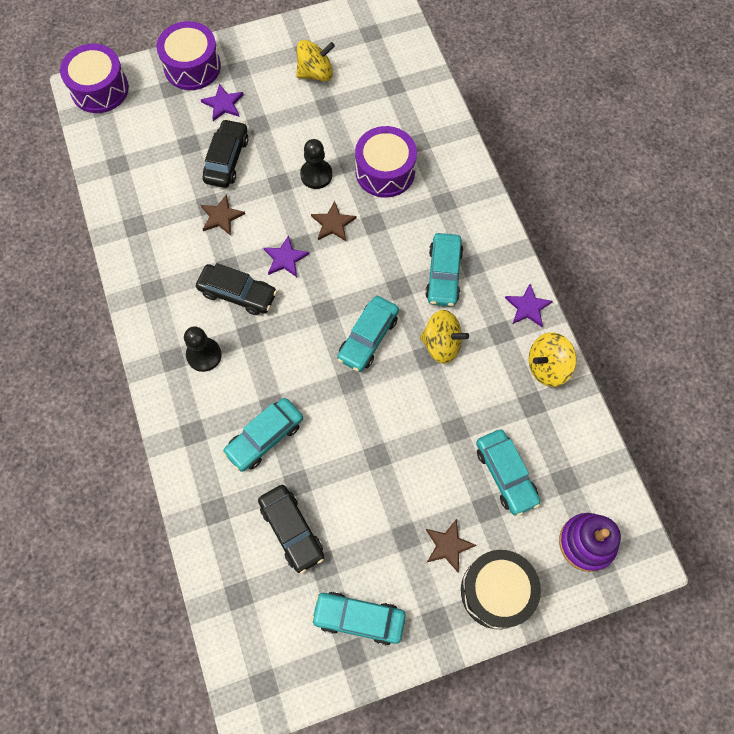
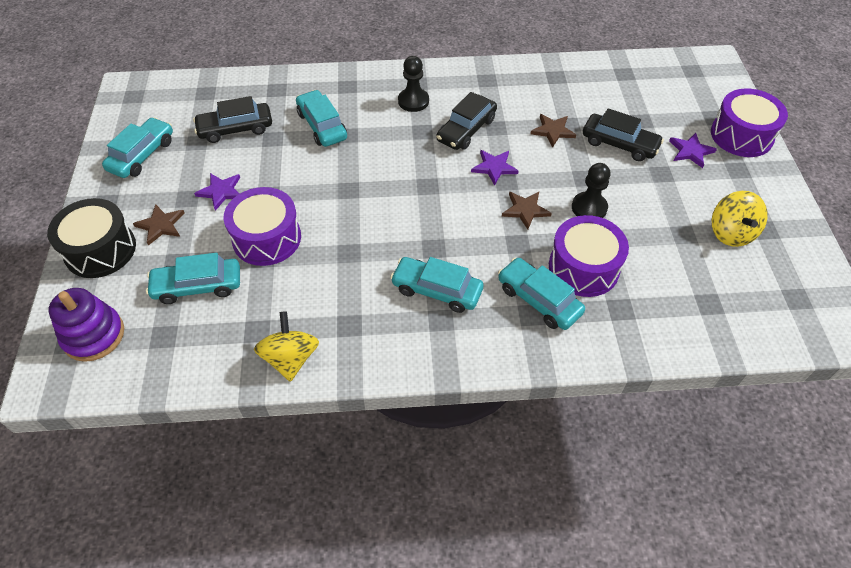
camera: 105 degrees right, 15 degrees down
purple drum [60,44,129,113] -> purple drum moved to [223,187,301,266]
turquoise car [337,296,399,372] -> turquoise car moved to [498,257,585,330]
yellow spinning top [420,310,469,364] -> none
purple star [505,284,553,327] -> purple star moved to [194,173,240,211]

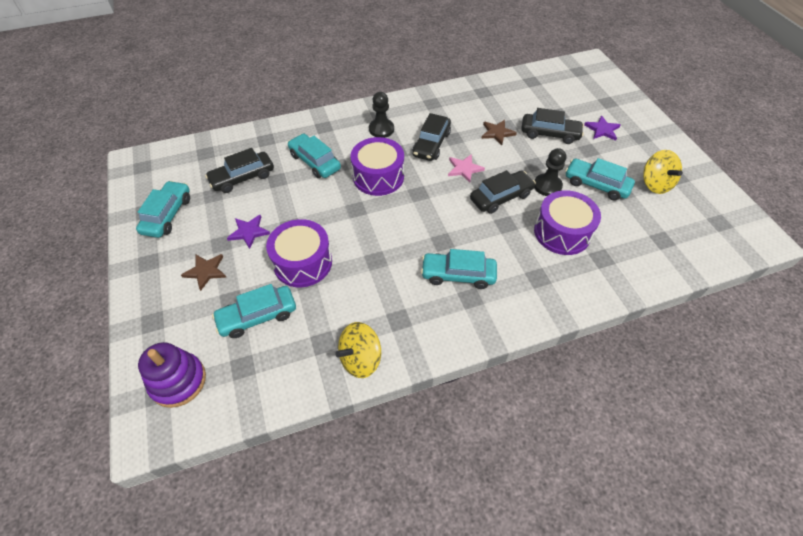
camera: 15 degrees left, 0 degrees up
black drum [47,198,136,278] -> none
yellow spinning top [254,311,319,382] -> yellow spinning top turned 105 degrees counterclockwise [335,322,381,378]
purple star [471,150,519,186] -> pink star [448,154,485,183]
turquoise car [498,257,585,330] -> turquoise car moved to [565,158,635,200]
brown star [502,192,552,230] -> black car [470,170,536,214]
purple drum [711,88,788,157] -> purple drum moved to [351,137,404,196]

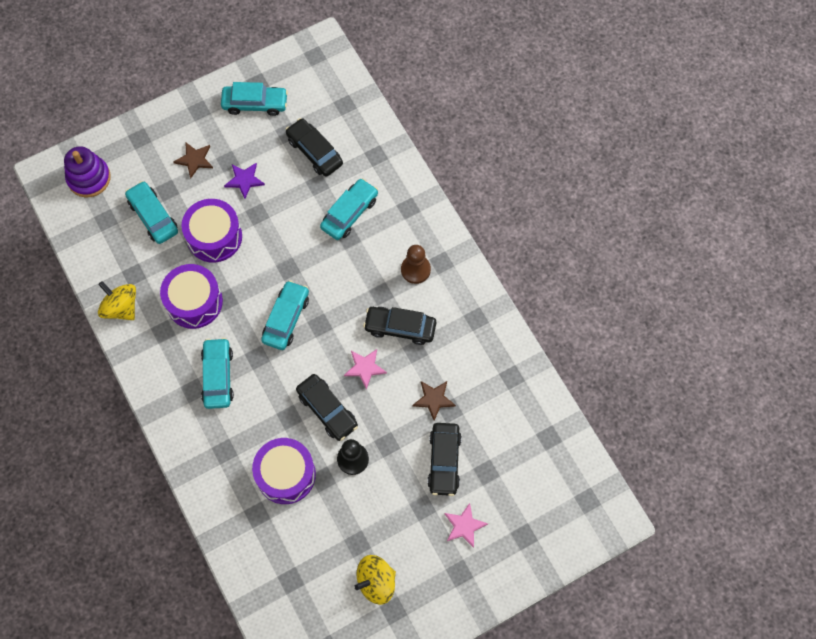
camera: 80 degrees right, 15 degrees up
purple drum [351,137,404,196] -> purple drum moved to [160,264,223,329]
black pawn [369,92,394,138] -> brown pawn [401,245,431,284]
turquoise car [565,158,635,200] -> turquoise car moved to [261,280,309,350]
purple star [584,115,621,141] -> pink star [444,503,488,548]

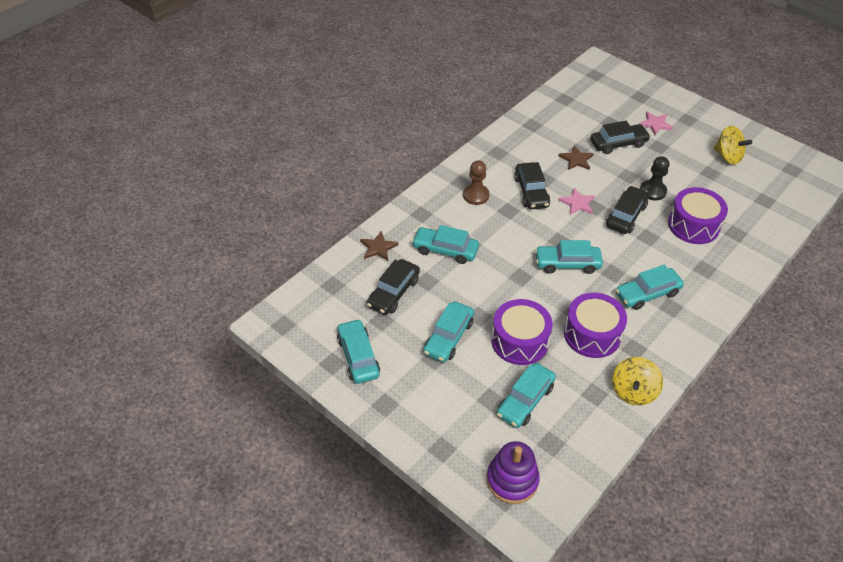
camera: 110 degrees left, 20 degrees down
brown star [173,142,213,179] -> brown star moved to [360,231,399,261]
purple star [224,163,265,199] -> turquoise car [423,301,474,362]

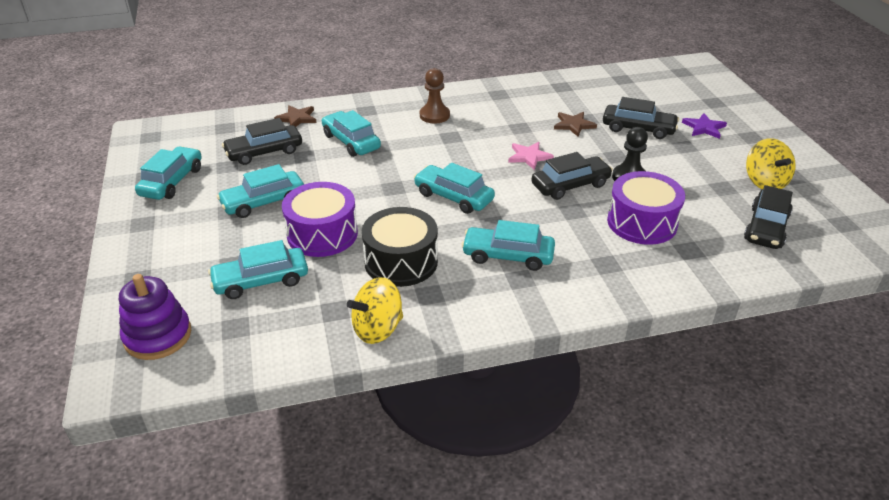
camera: 35 degrees right, 10 degrees down
black car [514,162,550,209] -> black car moved to [744,185,793,249]
purple drum [564,293,627,358] -> black drum [362,207,438,287]
pink star [639,111,673,135] -> purple star [682,113,727,139]

